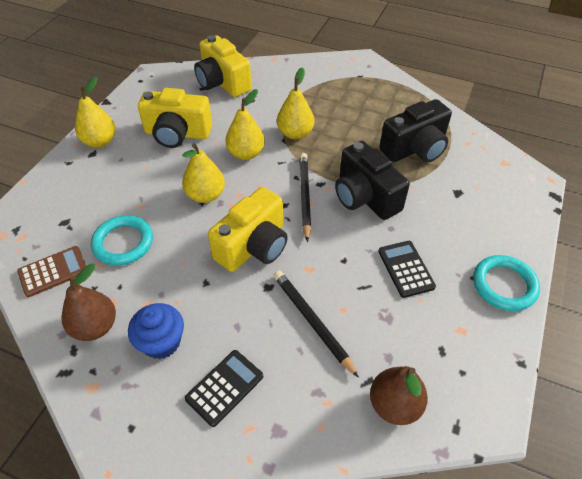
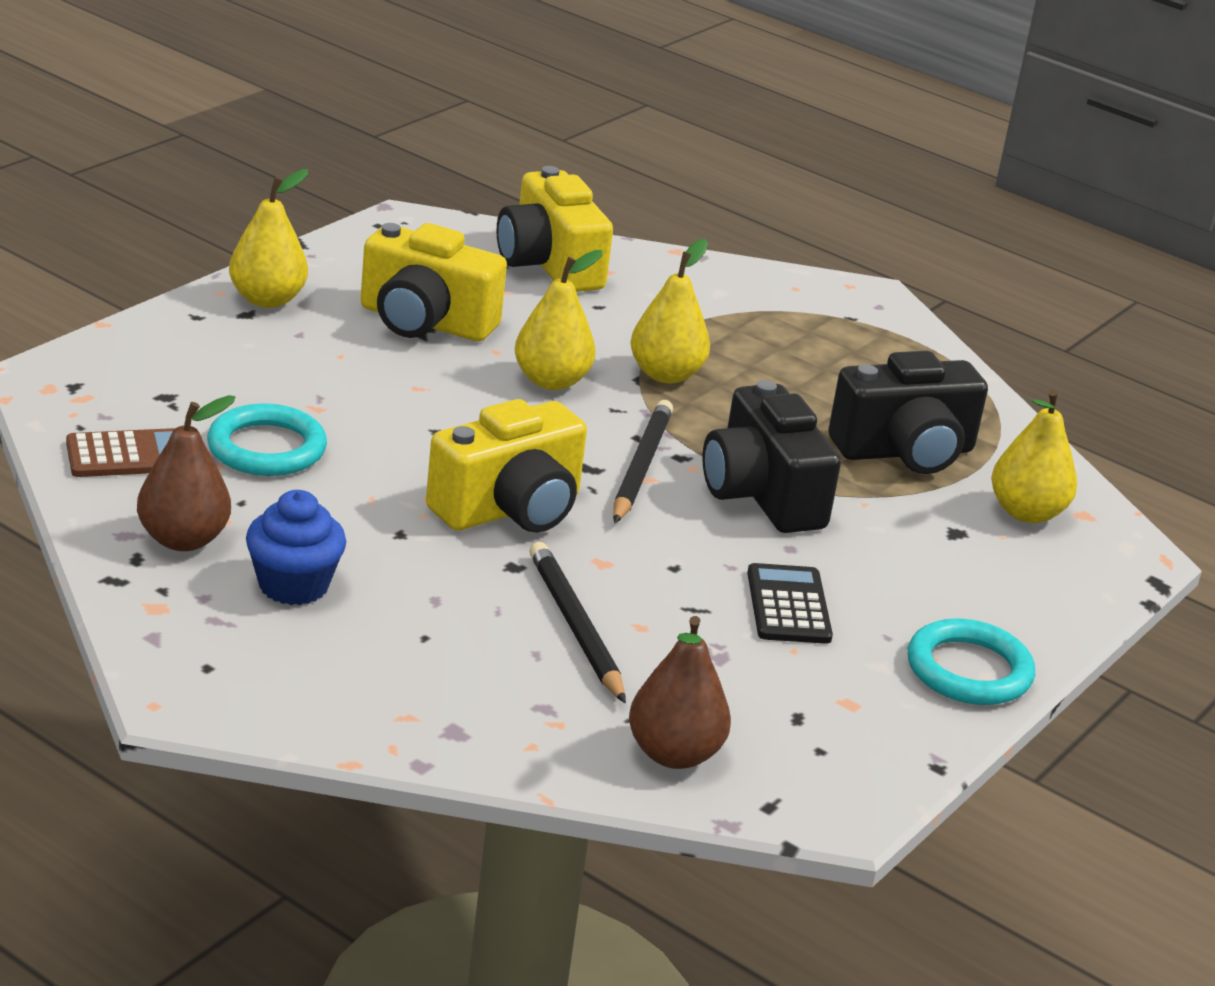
camera: 10 degrees right, 20 degrees down
yellow pear [182,143,225,203] -> yellow pear moved to [991,389,1077,523]
black calculator [185,350,263,427] -> none

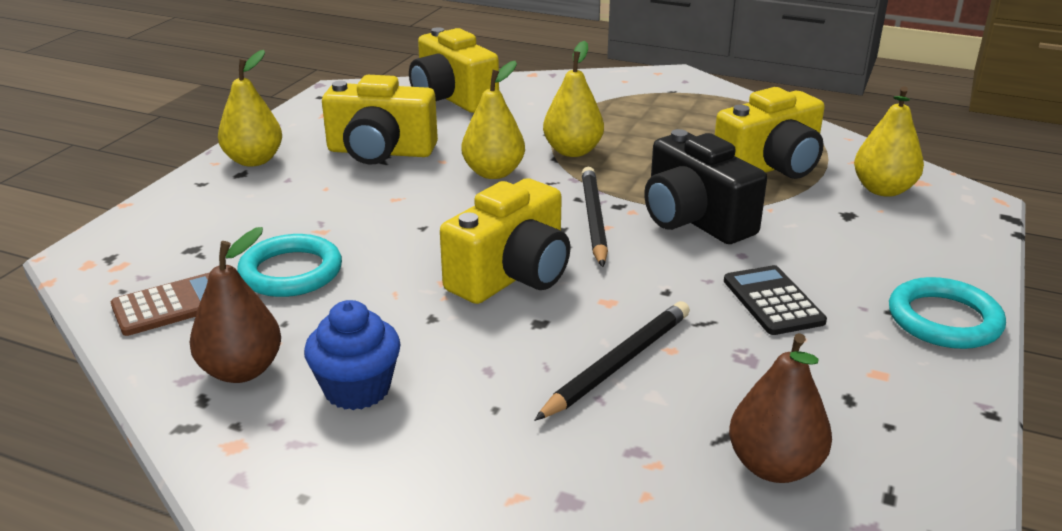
camera: 10 degrees left, 0 degrees up
black pencil [530,542,626,703] -> black pencil turned 75 degrees clockwise [534,301,690,421]
black camera [828,351,988,474] -> yellow camera [715,87,825,179]

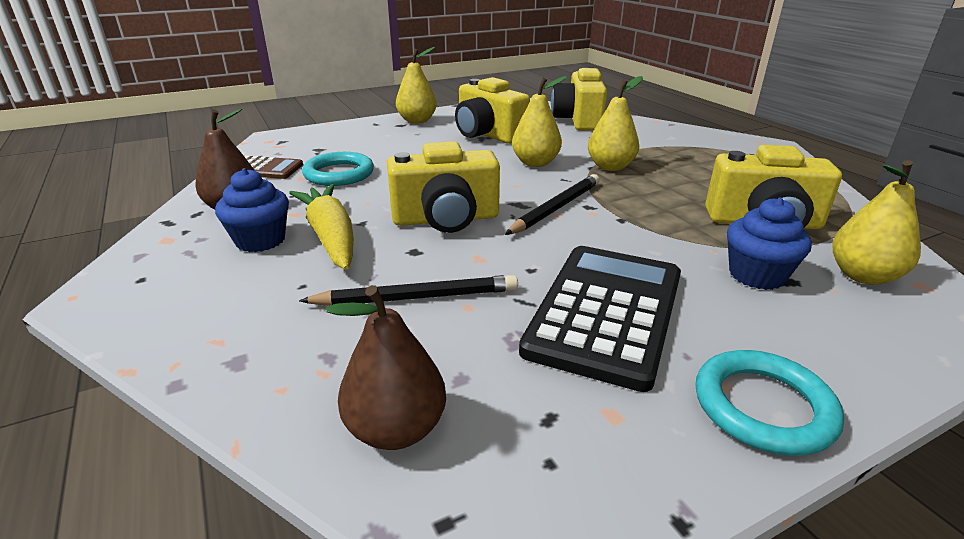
camera: 40 degrees right, 0 degrees up
black camera [644,129,767,244] -> none
black calculator [724,265,827,335] -> black calculator [519,246,681,392], size x1.90
none -> yellow carrot [289,184,354,270]
none -> blue cupcake [727,198,812,290]

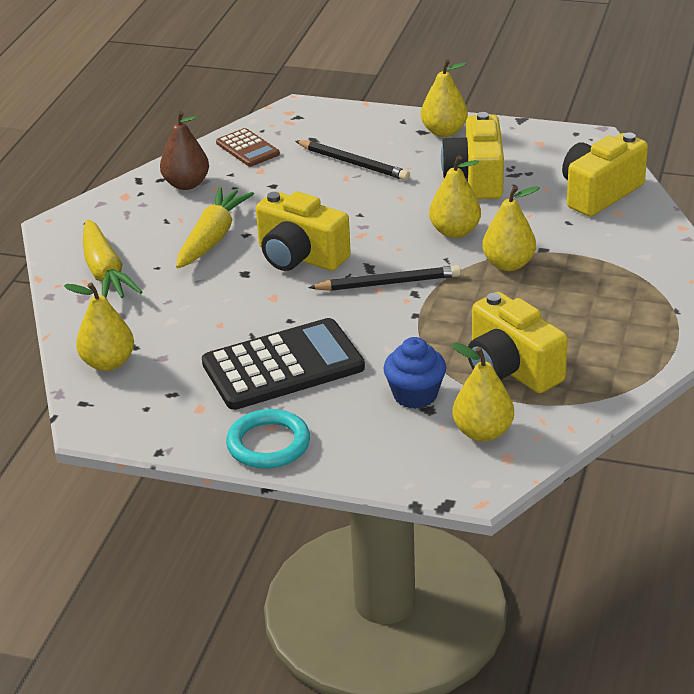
camera: 45 degrees right, 5 degrees up
blue cupcake [215,168,289,252] -> none
black pencil [299,275,518,306] -> black pencil moved to [295,140,410,180]
turquoise ring [302,152,374,186] -> none
brown pear [326,285,446,450] -> yellow pear [64,282,134,371]
none -> yellow carrot [83,219,142,298]

